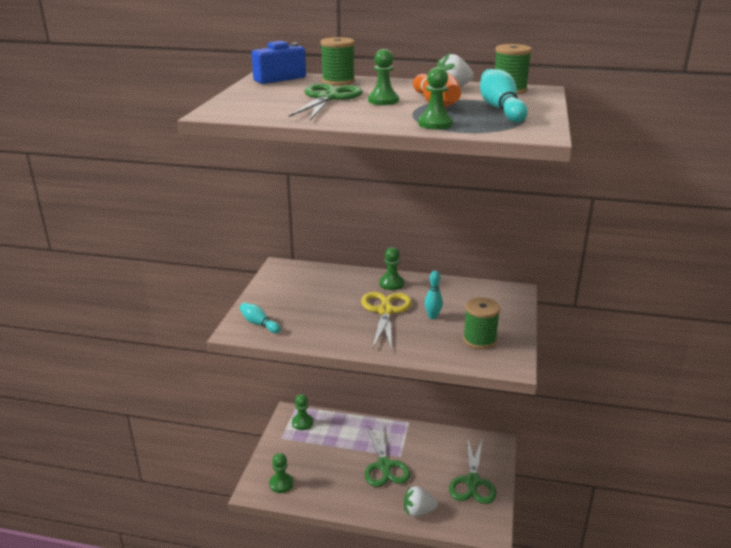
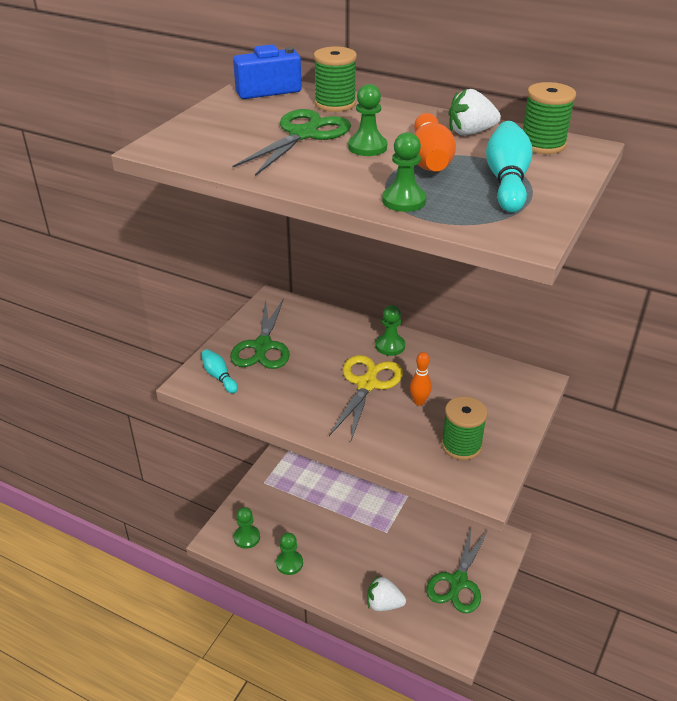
camera: 15 degrees right, 10 degrees up
green pawn [292,394,313,430] -> green pawn moved to [276,533,303,575]
green scissors [365,423,410,487] -> green scissors moved to [230,298,290,369]
turquoise bowling pin [425,271,443,319] -> orange bowling pin [410,352,432,406]

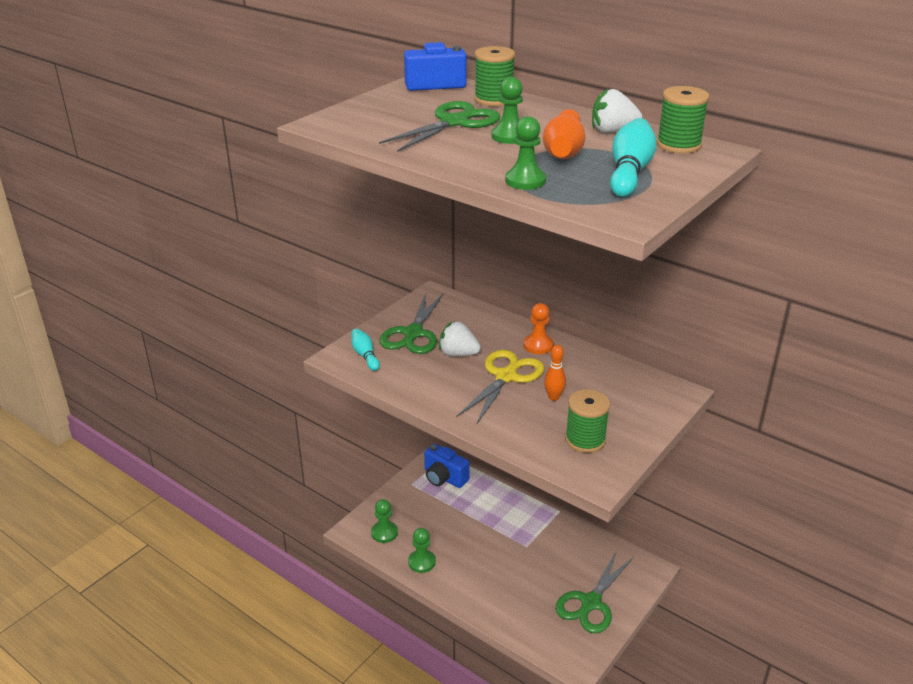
camera: 10 degrees right, 5 degrees down
white strawberry [367,576,406,611] -> white strawberry moved to [439,321,481,356]
green pawn [375,305,405,356] -> orange pawn [523,303,554,354]
none -> blue camera [424,444,470,488]

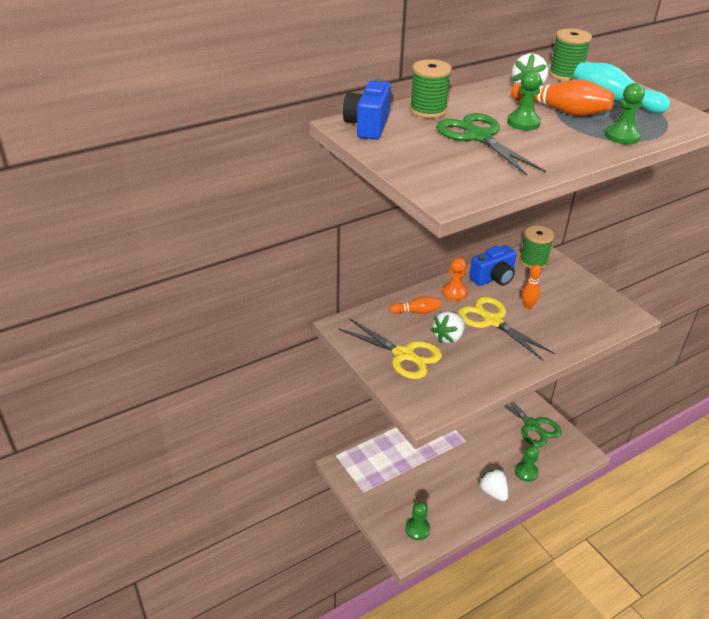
camera: 70 degrees left, 5 degrees up
turquoise bowling pin [351,329,380,371] -> none
green scissors [379,293,444,354] -> yellow scissors [338,318,442,379]
green pawn [408,528,436,573] -> green pawn moved to [515,445,539,482]
blue camera [424,444,470,488] -> blue camera moved to [469,245,517,286]
green spool [565,389,610,453] -> green spool moved to [519,226,554,269]
none -> orange bowling pin [389,296,441,314]
none -> white strawberry [478,468,508,501]

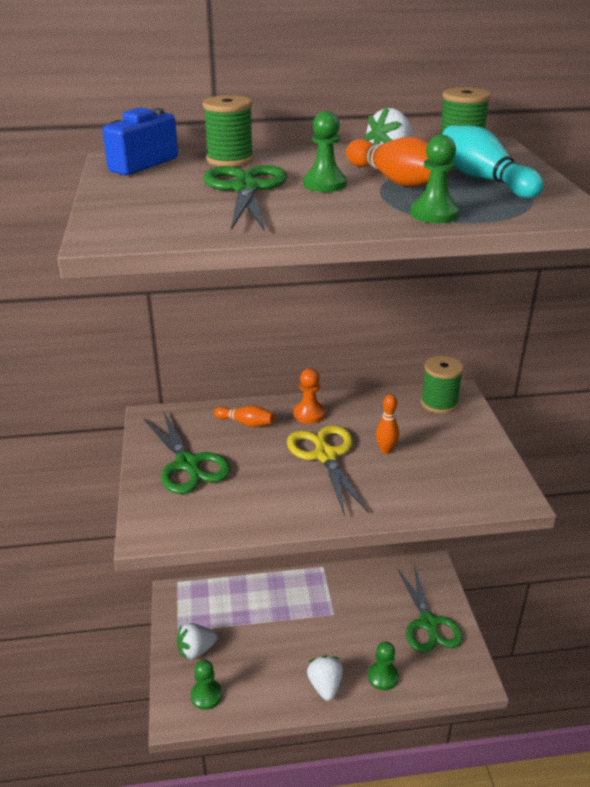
camera: 25 degrees right, 5 degrees down
yellow scissors [338,318,442,379] -> green scissors [143,410,231,494]
white strawberry [431,311,465,343] -> white strawberry moved to [177,623,217,660]
blue camera [469,245,517,286] -> none

